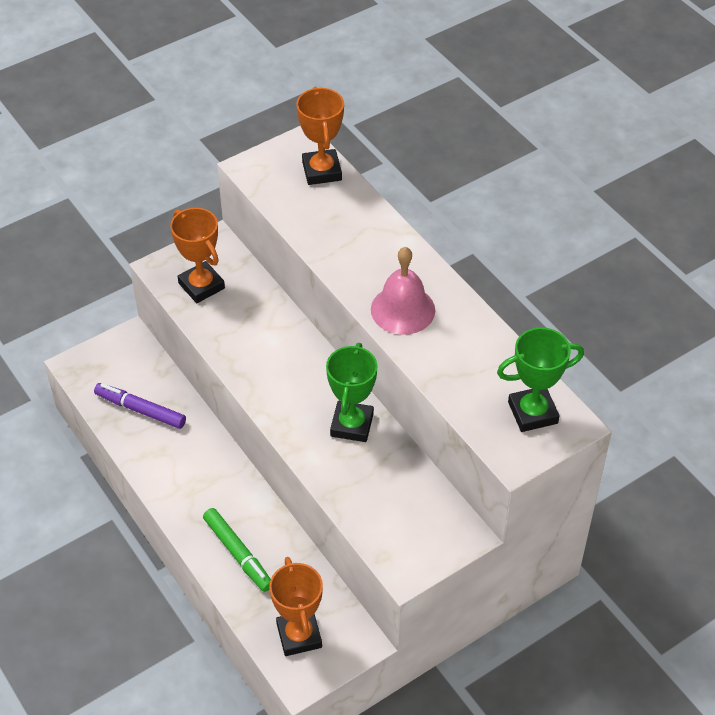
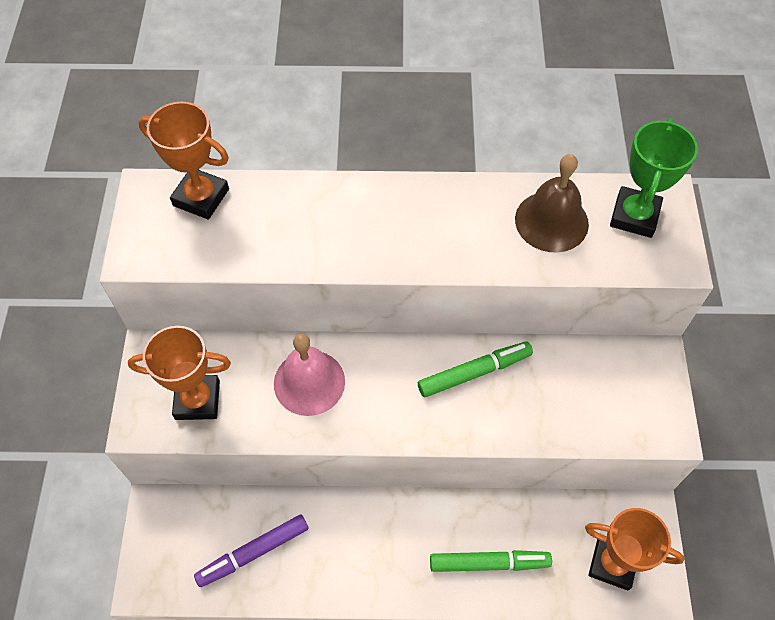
camera: 55 degrees left, 10 degrees up
green trophy [326,343,378,442] -> green marker [418,341,533,397]
pink bell [371,247,435,335] -> pink bell moved to [274,334,345,416]
none -> brown bell [515,154,589,253]

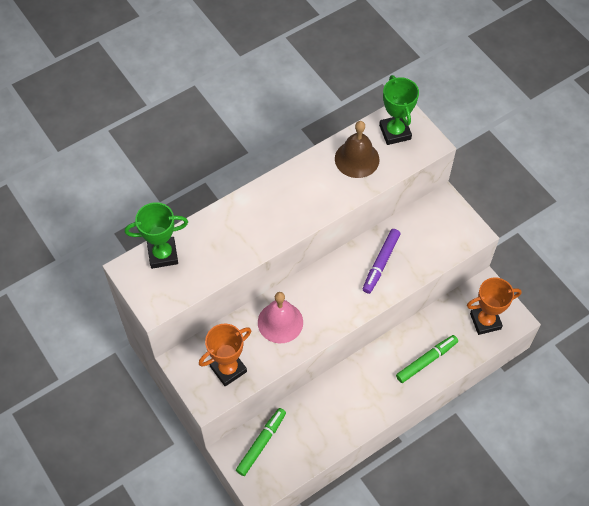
camera: 35 degrees left, 0 degrees up
orange trophy [138,102,229,220] -> green trophy [125,202,188,269]
purple marker [194,515,309,587] -> purple marker moved to [363,229,400,294]
green marker [418,341,533,397] -> green marker moved to [236,408,286,476]

